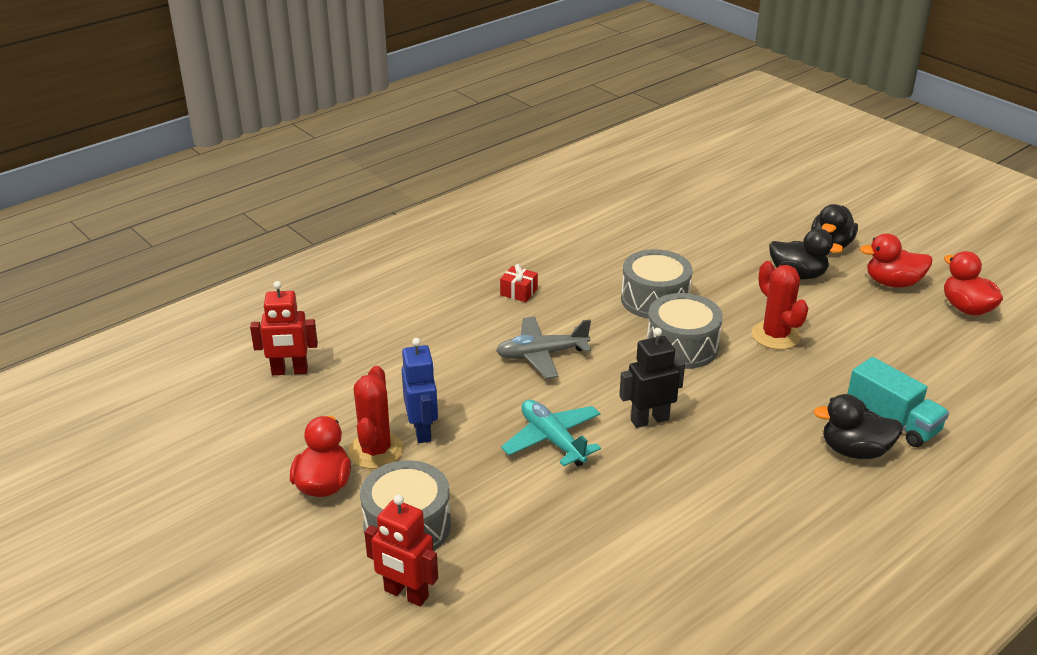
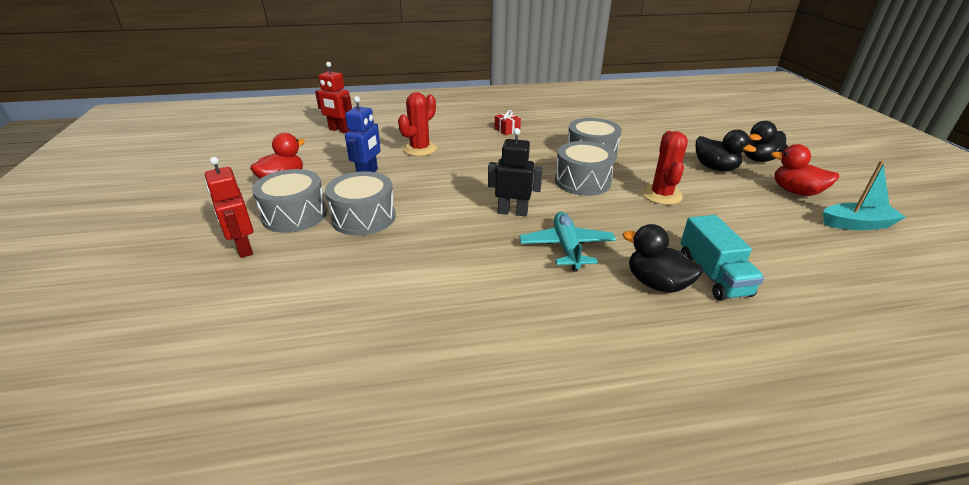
camera: 30 degrees right, 0 degrees up
red cactus [348,366,403,469] -> red cactus moved to [398,92,437,156]
grey plane [496,317,591,379] -> none
turquoise plane [501,400,601,466] -> turquoise plane moved to [519,212,616,272]
red duck [944,251,1003,316] -> turquoise boat [823,160,906,230]
none -> grey drum [325,171,396,236]

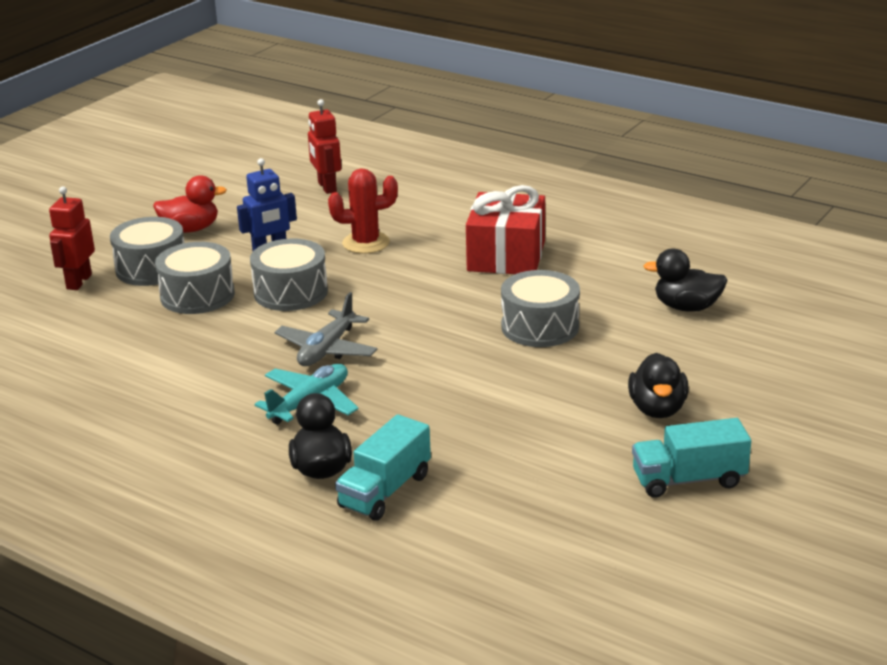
camera: 45 degrees right, 5 degrees down
black robot [488,128,543,216] -> grey plane [274,292,377,366]
red gift [495,110,521,135] -> red gift [466,185,545,274], size x2.44
grey drum [555,141,616,196] -> grey drum moved to [250,239,328,311]
red cactus [642,131,688,205] -> none
black duck [744,121,788,162] -> black duck moved to [643,249,728,312]
red duck [771,144,839,196] -> turquoise truck [632,418,751,498]
turquoise boat [823,160,906,230] -> none

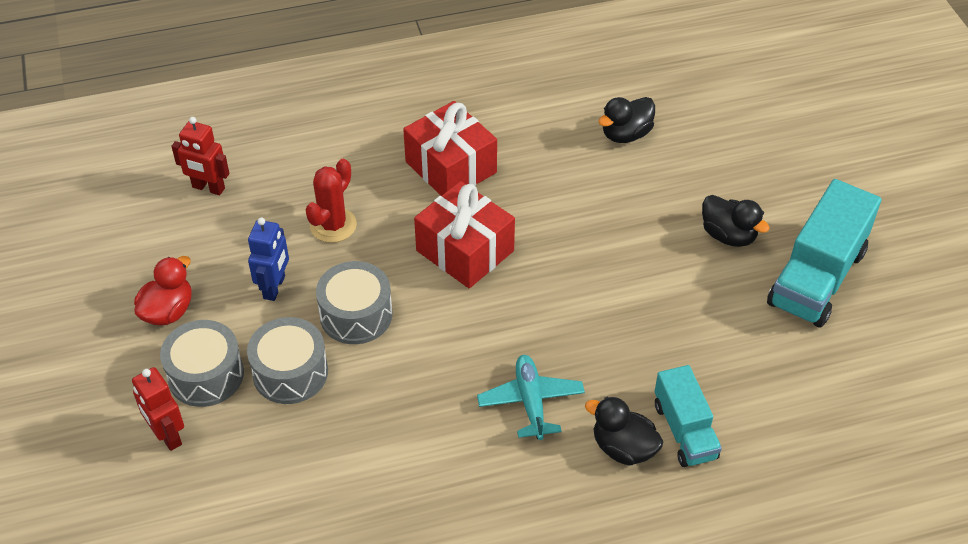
camera: 50 degrees left, 20 degrees up
grey plane [274,292,377,366] -> none
grey drum [501,270,580,347] -> none
turquoise truck [632,418,751,498] -> turquoise truck [767,179,881,328], size x1.65
none -> red gift [414,181,515,288]

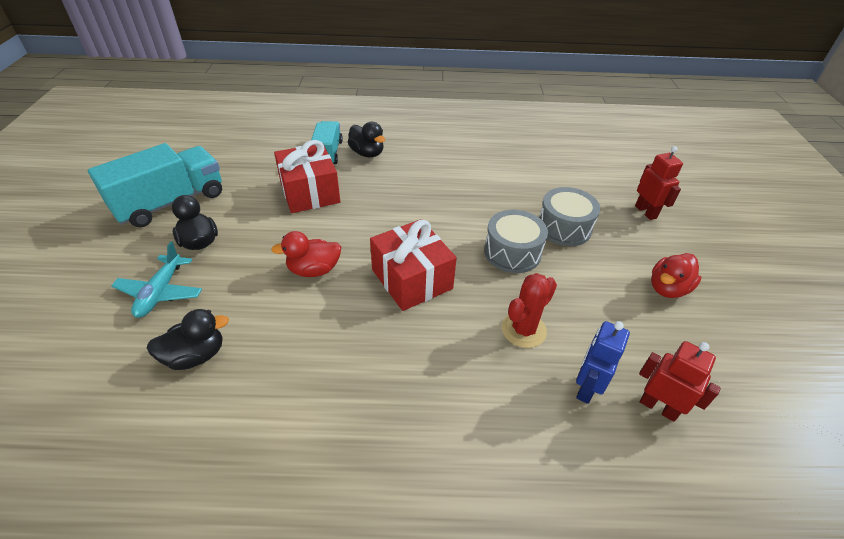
camera: 165 degrees left, 5 degrees down
grey drum [160,320,244,407] -> none
blue robot [248,218,289,301] -> blue robot moved to [576,321,630,404]
red gift [403,101,497,196] -> red gift moved to [274,140,340,213]
turquoise plane [477,355,585,440] -> turquoise plane moved to [111,241,202,318]
none -> red duck [271,231,341,277]

